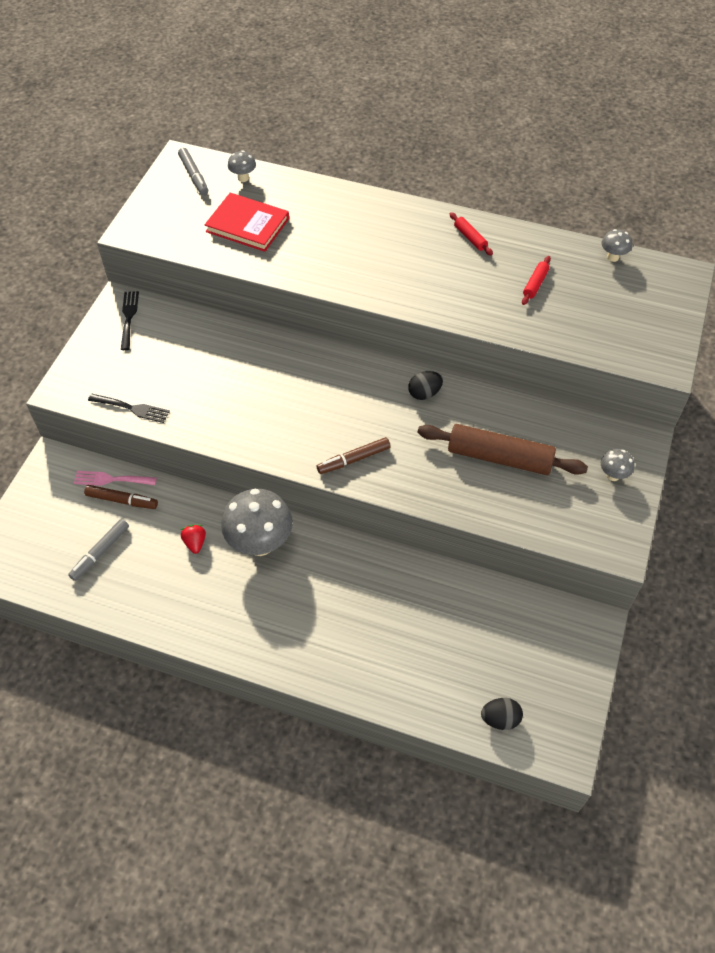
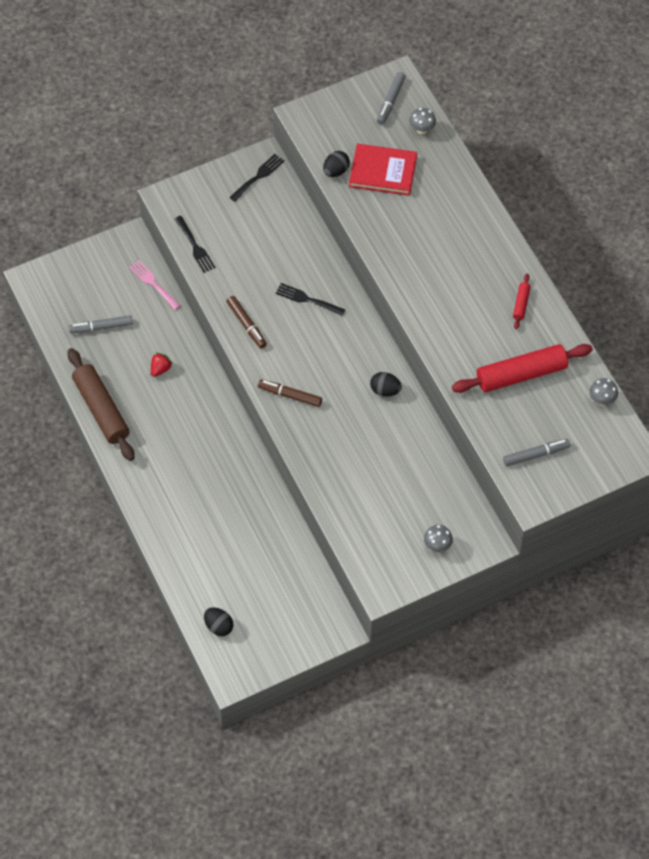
camera: 45 degrees right, 5 degrees up
brown marker [84,485,158,509] -> brown marker moved to [227,296,267,348]
red book [205,193,289,252] -> red book turned 60 degrees counterclockwise [349,144,417,196]
grey mushroom [221,489,293,556] -> none
brown rolling pin [418,424,588,475] -> brown rolling pin moved to [68,348,134,461]
red rolling pin [522,256,551,305] -> red rolling pin [452,344,593,393], size x2.23
none -> black fork [276,283,345,316]
none -> black egg [323,151,350,177]
none -> grey marker [503,439,570,466]

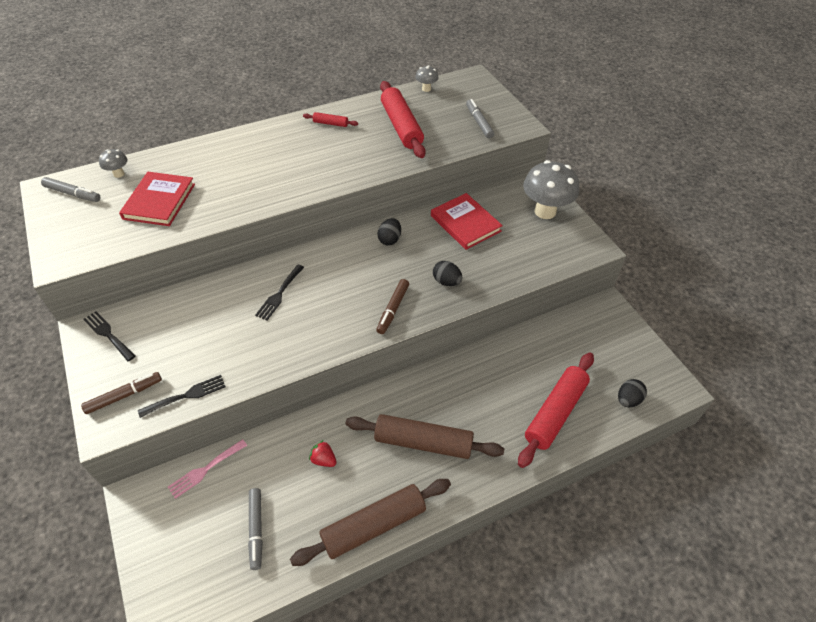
camera: 90 degrees left, 10 degrees down
brown marker [227,296,267,348] -> brown marker moved to [81,372,162,414]
black egg [323,151,350,177] -> black egg moved to [433,261,462,286]
grey mushroom [424,525,453,552] -> grey mushroom [523,160,579,219], size x2.16
none -> brown rolling pin [346,414,504,459]
none -> red book [431,193,503,250]
none -> red rolling pin [518,352,594,468]

